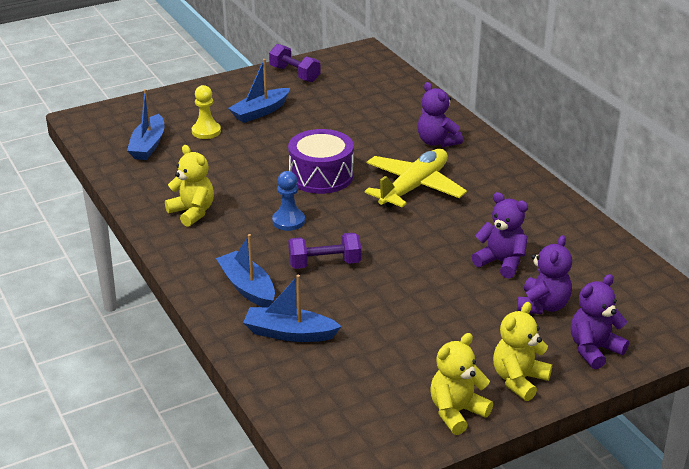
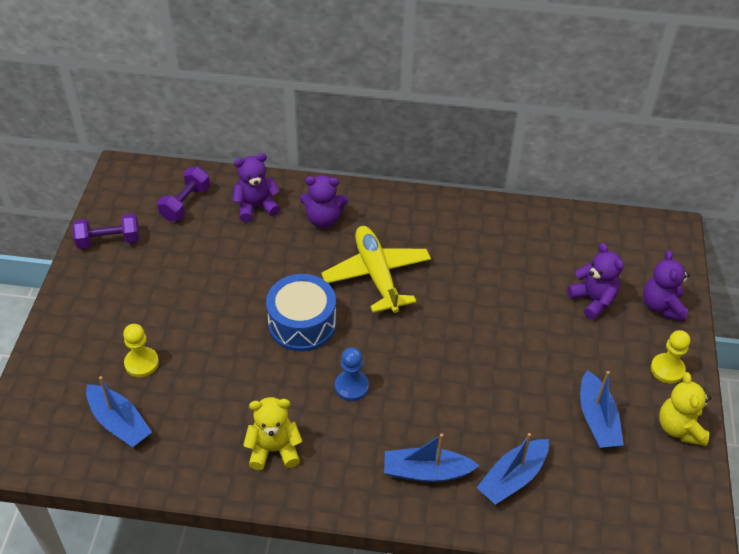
camera: 55 degrees left, 15 degrees up
blue boat [228,59,290,123] -> blue boat moved to [580,370,624,448]
purple drum [288,129,354,194] -> blue drum [266,274,336,352]
purple dumbbell [288,233,361,269] -> purple dumbbell moved to [157,167,210,221]
purple teddy bear [472,192,528,278] -> purple teddy bear moved to [233,153,280,222]
yellow teddy bear [493,302,552,401] -> yellow pawn [651,330,690,384]

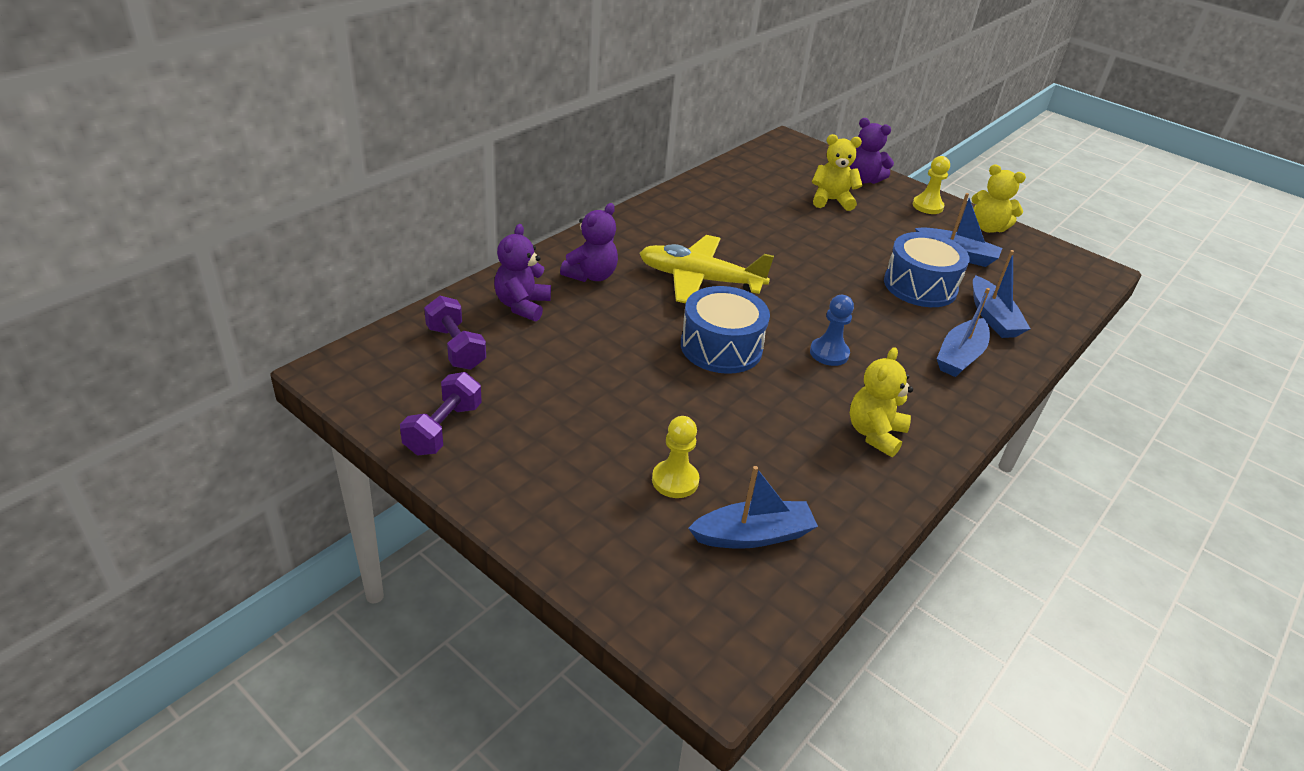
camera: 60 degrees left, 10 degrees down
purple teddy bear [567,243,624,320] -> yellow teddy bear [812,134,863,211]
none -> blue drum [884,232,970,307]

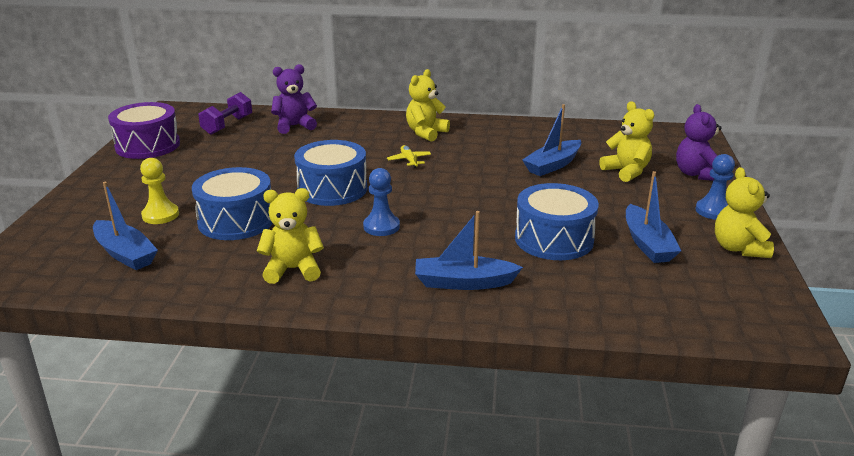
camera: 60 degrees right, 10 degrees down
purple dumbbell [400,372,482,455] -> purple drum [108,102,180,159]
purple teddy bear [560,203,618,282] -> none
yellow plane [640,235,774,303] -> yellow plane [387,145,431,168], size x0.41
yellow pawn [913,156,950,214] -> blue pawn [695,154,735,220]
blue boat [973,250,1030,338] -> blue boat moved to [522,104,581,176]
none -> blue drum [192,167,273,240]
none -> yellow teddy bear [406,69,450,142]

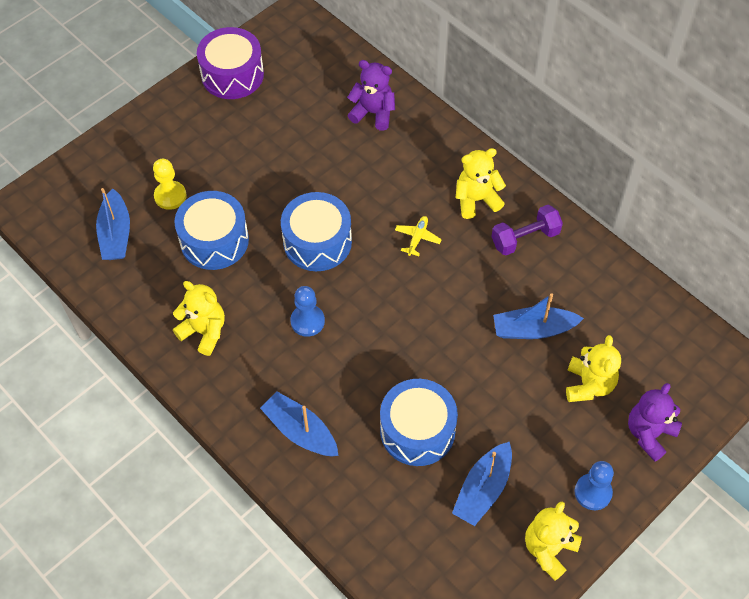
camera: 40 degrees right, 30 degrees up
purple dumbbell [198,92,252,135] -> purple dumbbell moved to [491,205,563,256]

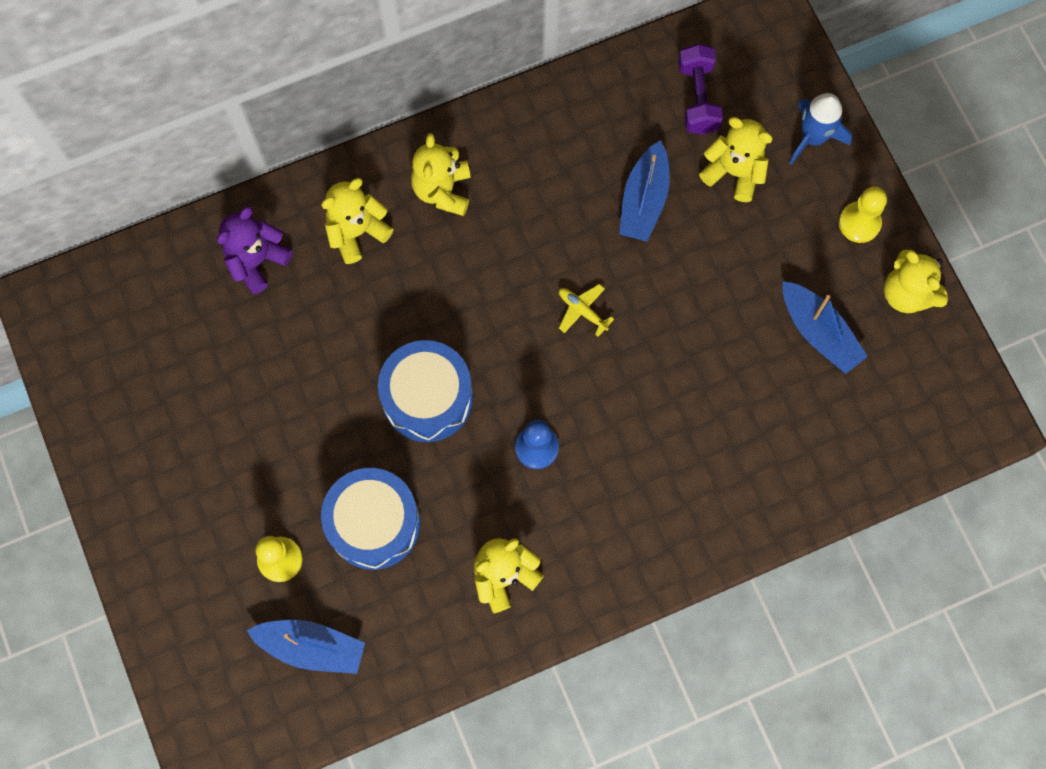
camera: 70 degrees left, 15 degrees up
purple drum [197,27,264,99] -> none
blue boat [260,391,338,457] -> none
blue drum [380,379,458,466] -> none
yellow plane [395,216,442,256] -> yellow plane moved to [559,284,614,337]
purple dumbbell [491,205,563,256] -> purple dumbbell moved to [678,44,723,135]
blue pawn [574,461,614,510] -> yellow pawn [839,187,887,243]
purple teddy bear [628,383,682,462] -> blue rocket [789,93,852,165]
none -> yellow teddy bear [321,178,393,264]

